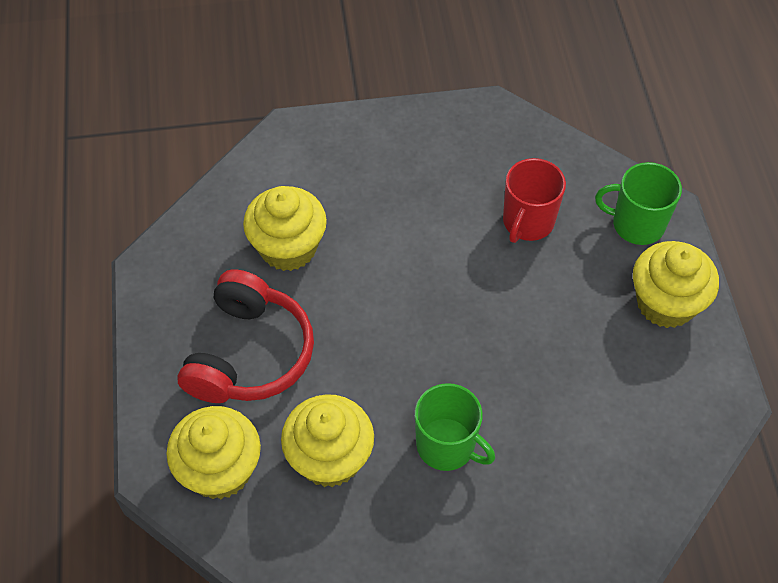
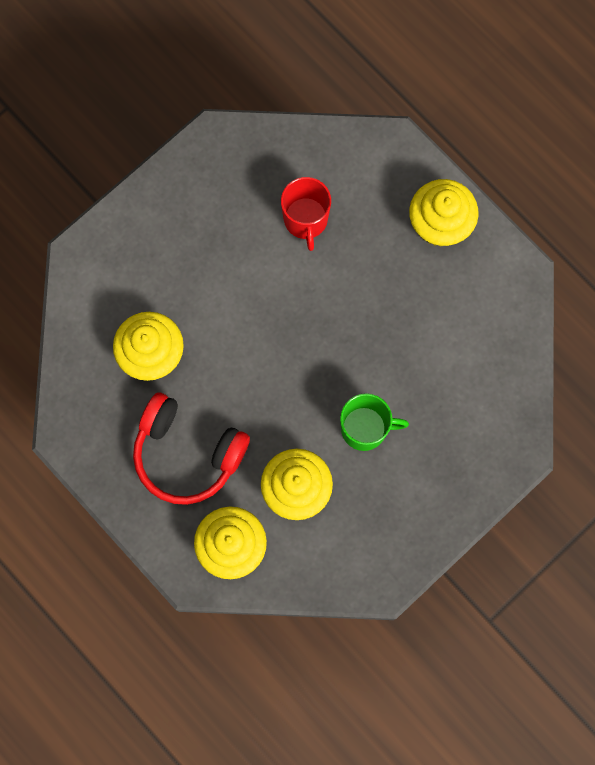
camera: 35 degrees left, 20 degrees up
red headphones [178,269,314,403] -> red headphones turned 135 degrees clockwise [133,392,250,505]
green mug [595,162,682,245] -> none

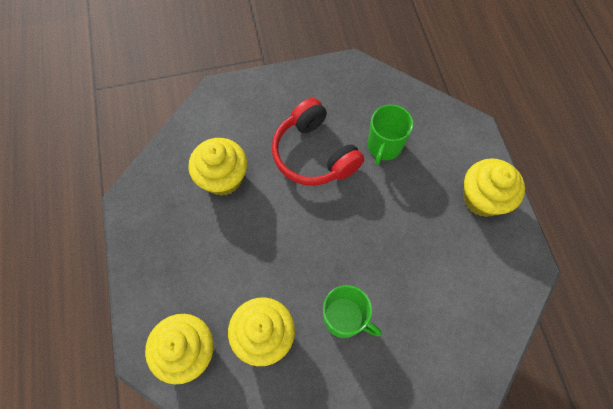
camera: 30 degrees right, 10 degrees down
red headphones [133,392,250,505] -> red headphones moved to [272,98,364,186]
red mug [281,177,331,251] -> green mug [368,105,413,165]

